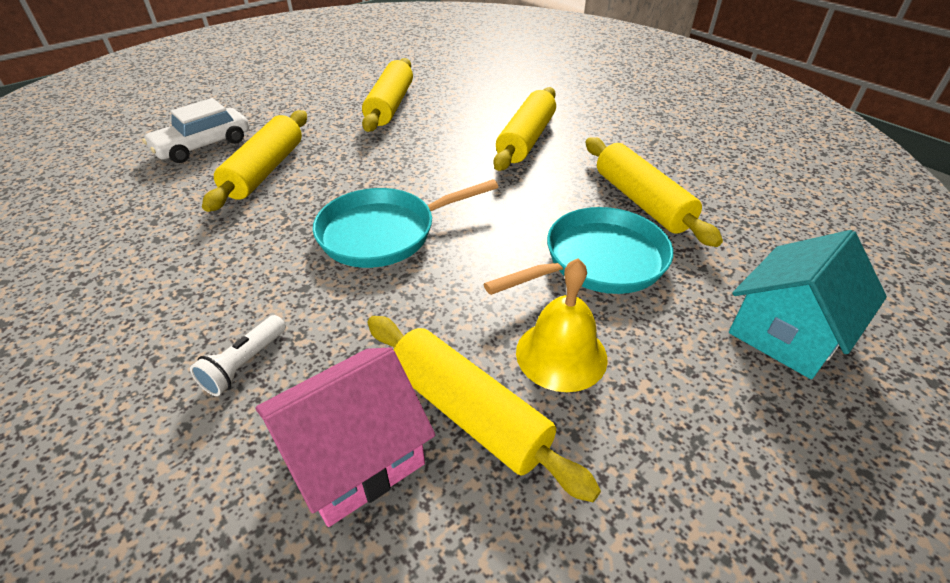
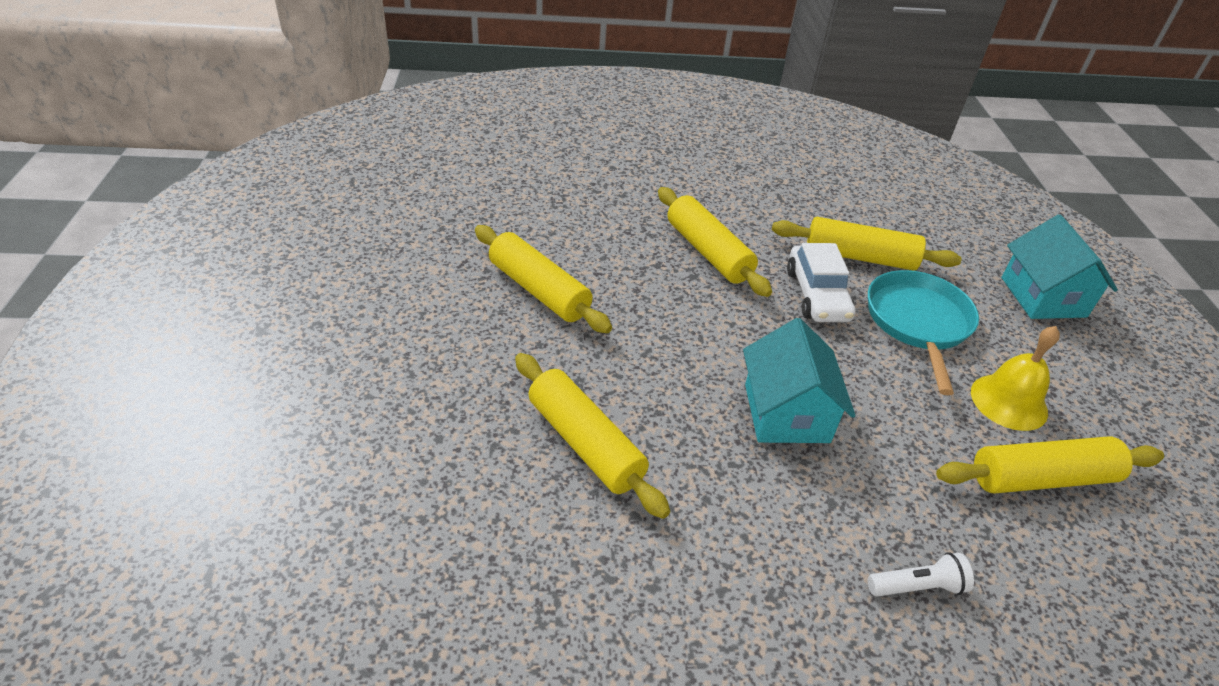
camera: 55 degrees left, 0 degrees up
white car [142,98,249,163] -> white car moved to [787,243,855,322]
white flashlight [190,315,286,396] -> white flashlight turned 75 degrees counterclockwise [868,552,974,597]
pink house [255,347,435,527] -> none
turquoise pan [313,179,498,268] -> turquoise house [743,318,856,443]

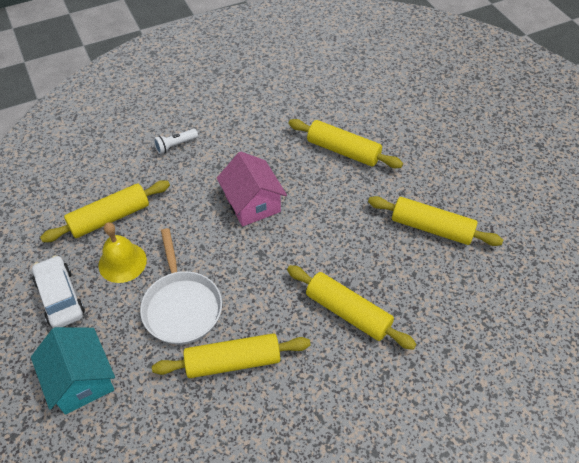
camera: 160 degrees right, 10 degrees up
turquoise house [743,318,856,443] -> pink house [217,151,287,226]
white car [787,243,855,322] -> white car moved to [32,255,85,328]
turquoise pan [868,270,979,395] -> white pan [140,228,222,344]

